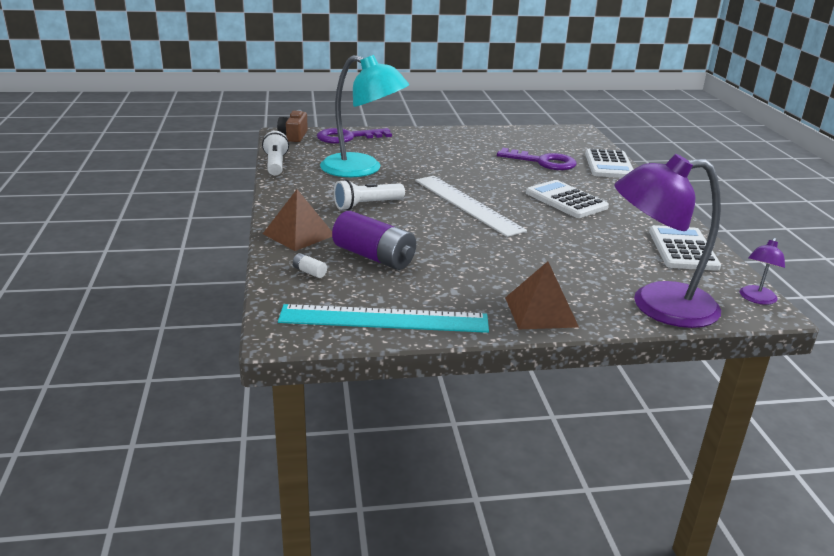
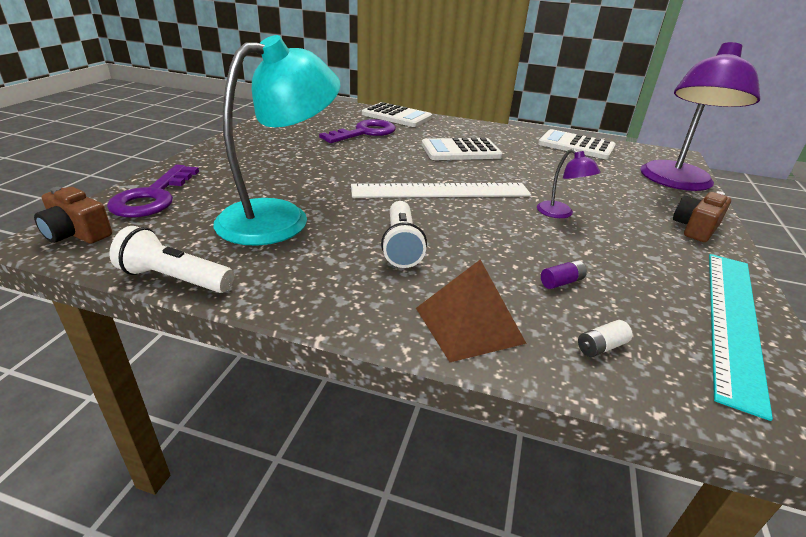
camera: 65 degrees left, 5 degrees up
purple battery [332,211,416,270] -> purple battery [541,260,587,289], size x0.40
brown pyramid [505,261,579,329] -> brown camera [673,191,731,242]
purple lamp [740,238,785,305] -> purple lamp moved to [537,149,601,218]

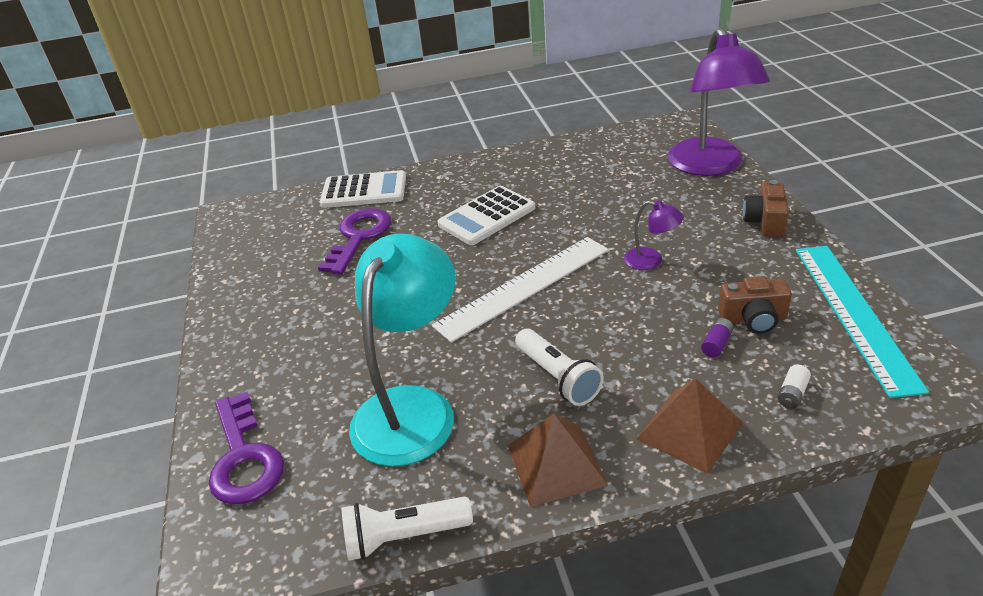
camera: 25 degrees left, 5 degrees up
brown camera [34,187,112,244] -> brown camera moved to [718,276,792,334]
white calculator [538,129,616,159] -> none
none -> brown pyramid [508,414,608,507]

